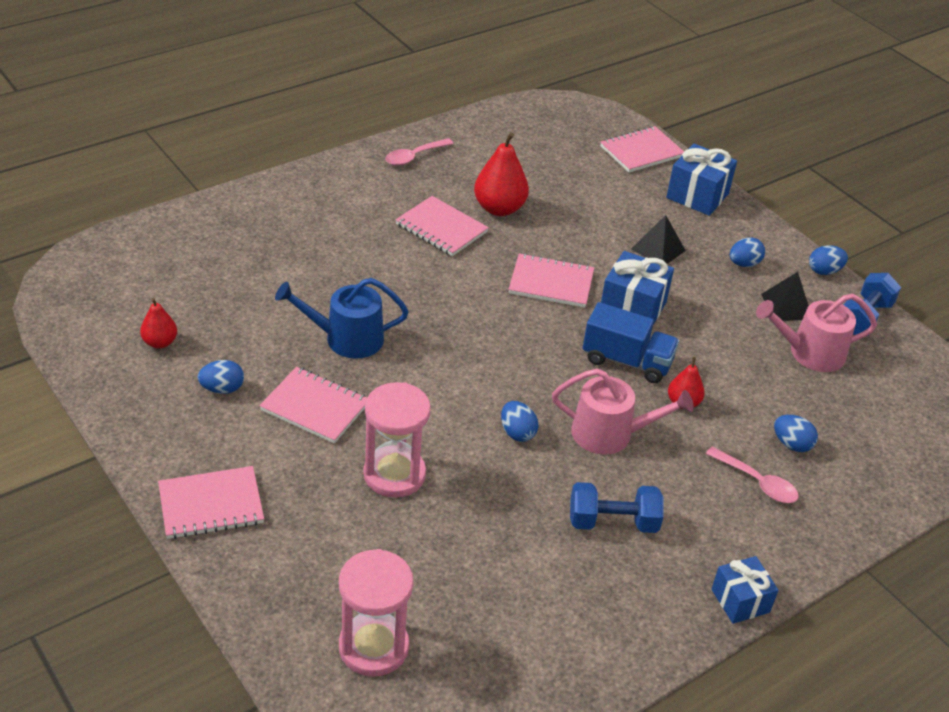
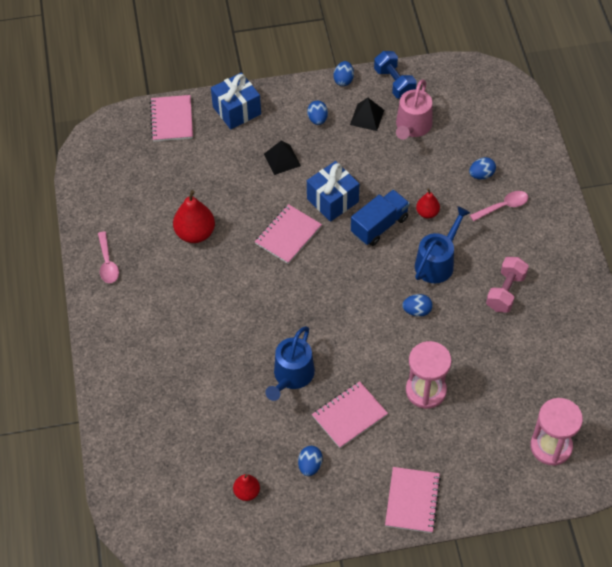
camera: 60 degrees left, 15 degrees up
pink notebook [396,196,489,256] -> none
pink watering can [552,368,694,455] -> blue watering can [415,206,470,283]
blue dumbbell [570,482,664,533] -> pink dumbbell [486,257,529,313]
blue gift [712,556,779,624] -> none

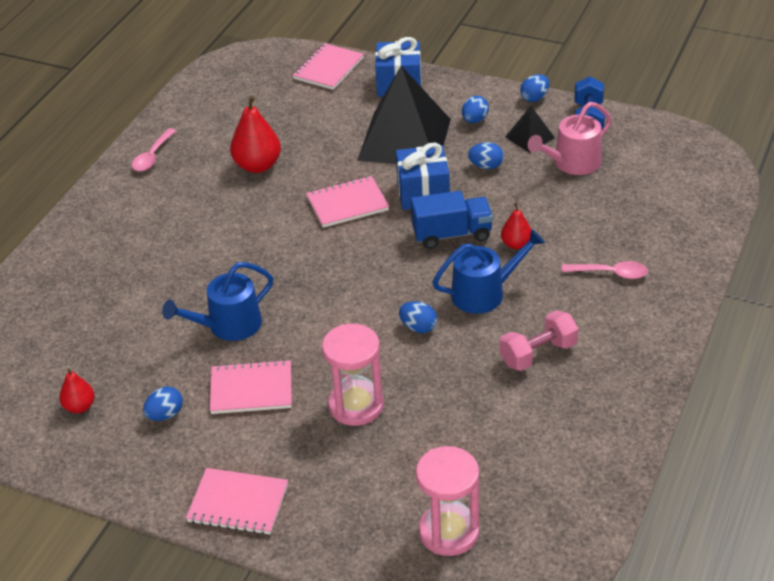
camera: 35 degrees right, 15 degrees down
black pyramid [264,140,301,175] -> black pyramid [357,66,451,164], size x2.27
pink notebook [385,467,441,533] -> pink notebook turned 60 degrees clockwise [186,468,288,535]
blue egg [469,157,496,179] -> blue egg moved to [468,142,504,169]

